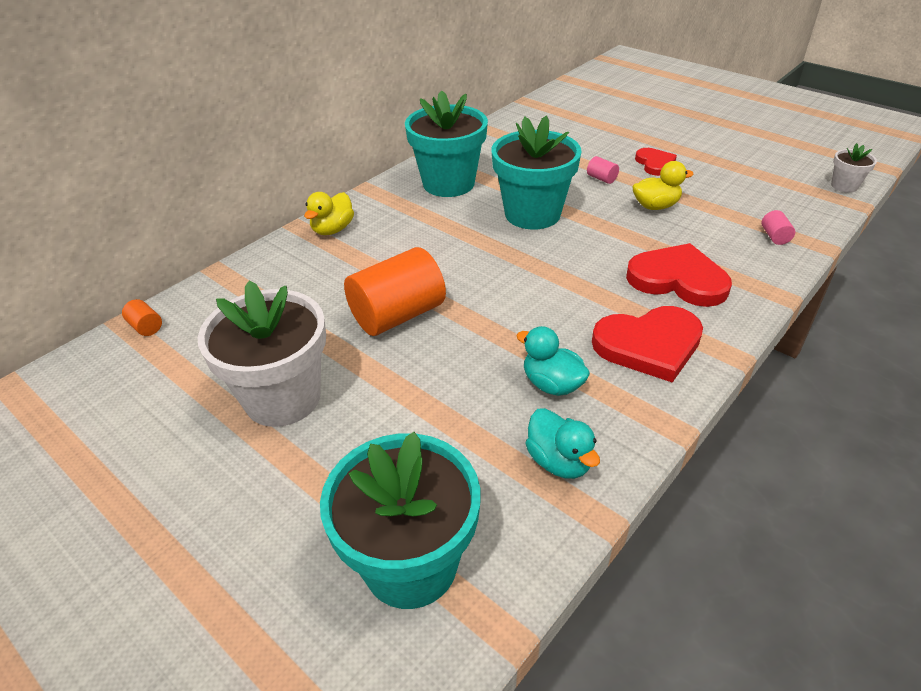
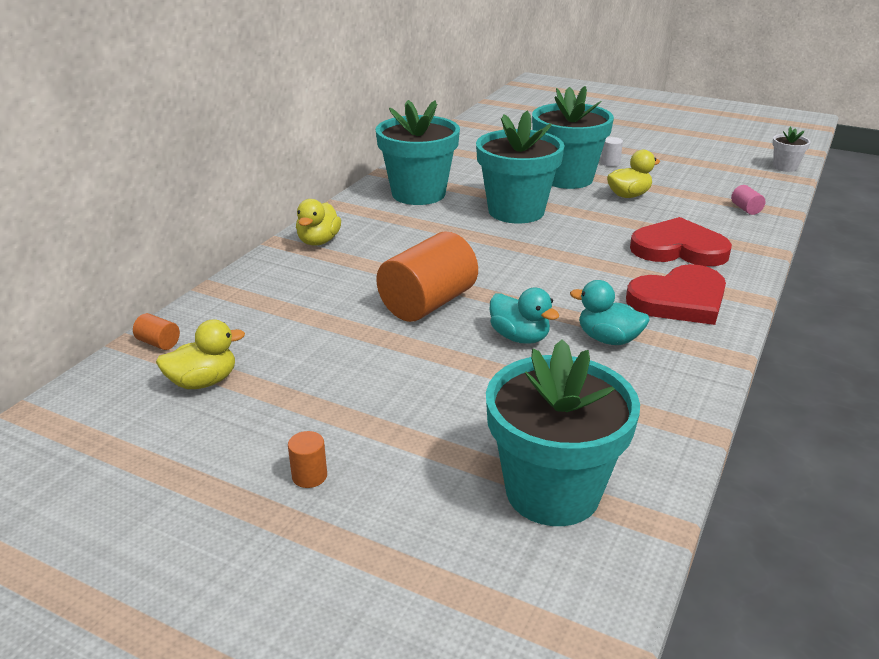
camera: 15 degrees left, 10 degrees down
white flower pot [198,280,326,427] -> none
turquoise duck [525,408,600,479] -> turquoise duck moved to [490,288,560,344]
pink cylinder [587,156,619,184] -> turquoise flower pot [532,86,614,189]
red heart [635,148,677,176] -> white cylinder [601,137,623,167]
none -> yellow duck [156,319,245,389]
none -> orange cylinder [288,431,327,488]

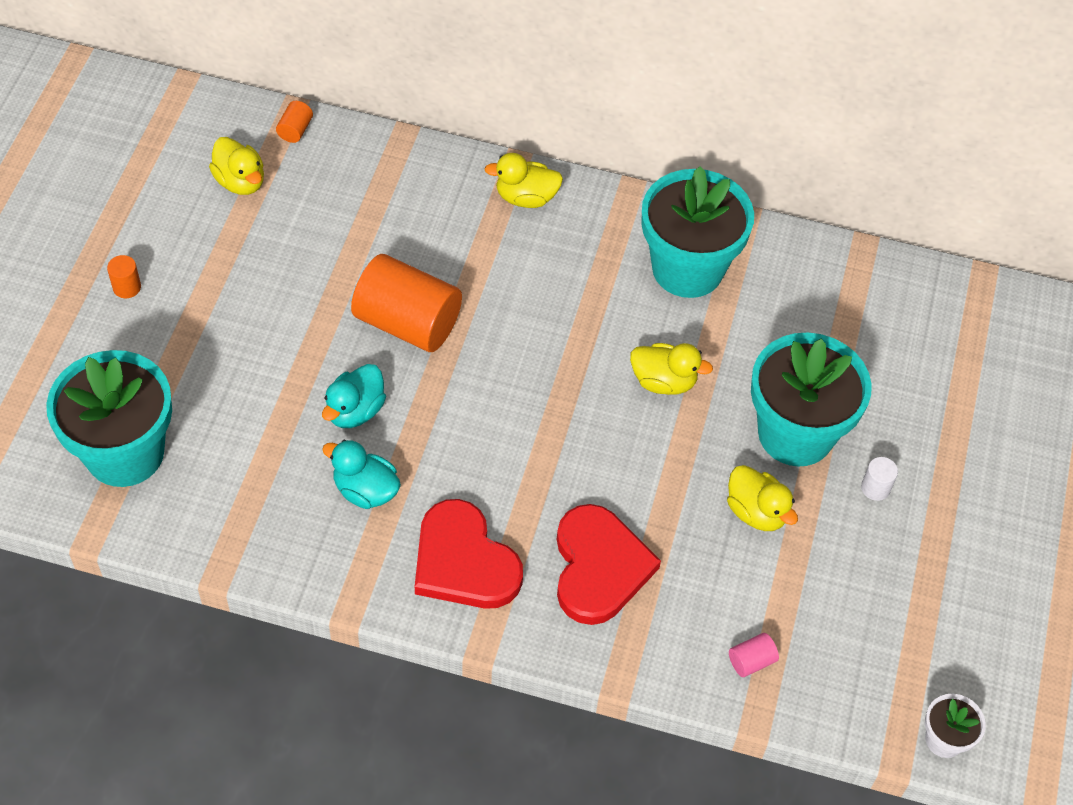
camera: 75 degrees right, 25 degrees up
turquoise flower pot [476,111,565,223] -> yellow duck [630,343,713,395]
turquoise duck [570,280,650,345] -> turquoise duck turned 75 degrees counterclockwise [322,440,401,509]

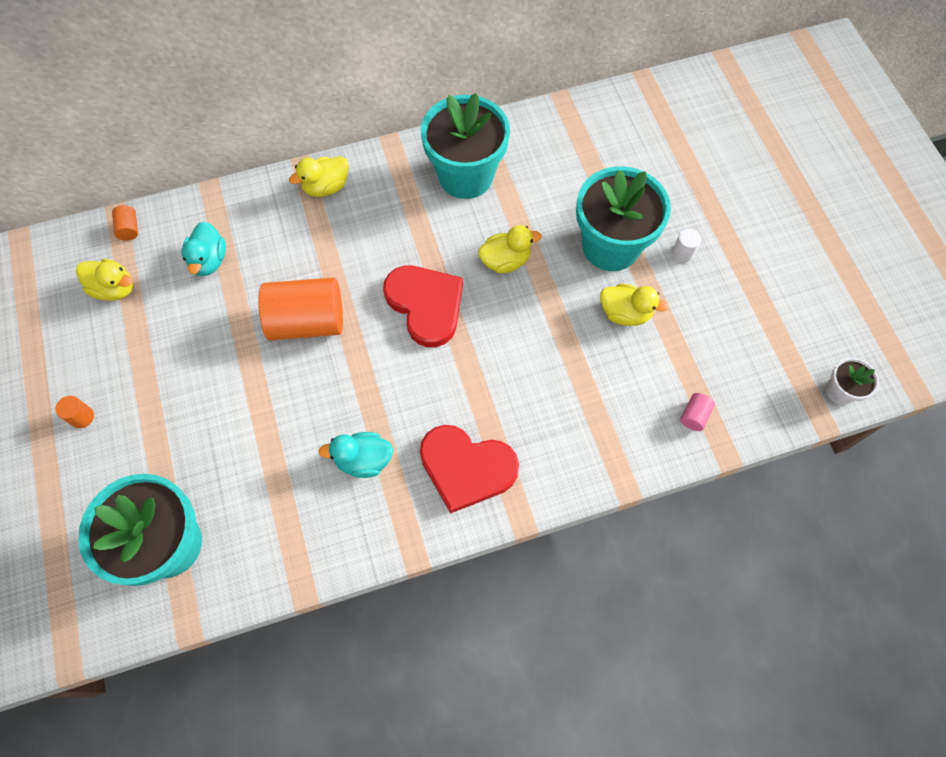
camera: 30 degrees left, 10 degrees up
turquoise duck [322,364,386,428] -> turquoise duck moved to [181,221,226,276]
red heart [557,504,661,625] -> red heart moved to [383,266,463,347]

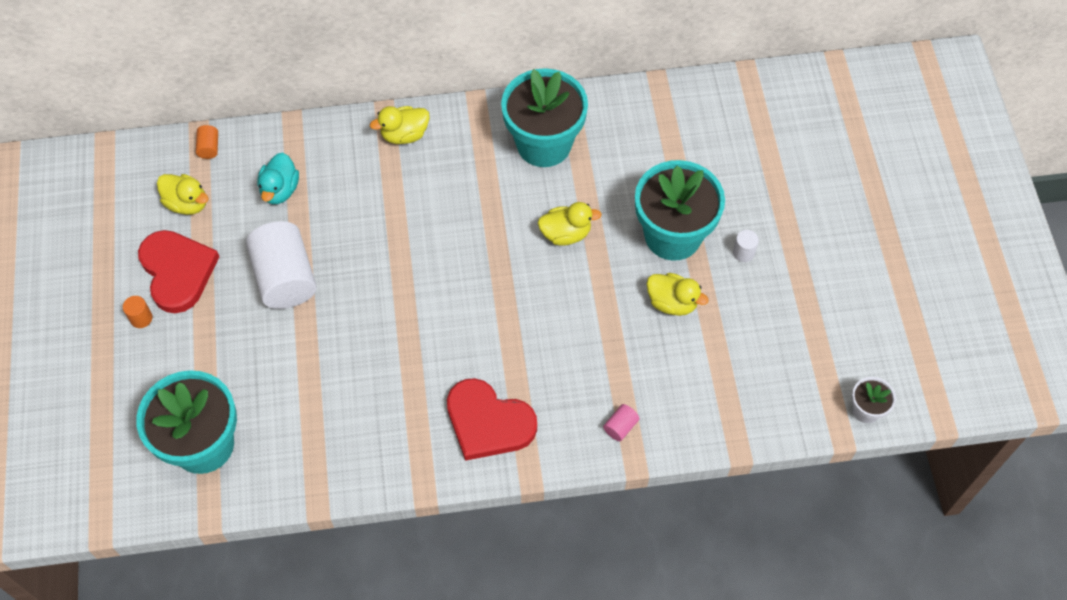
camera: 10 degrees right, 5 degrees down
orange cylinder [258,277,343,340] -> none
turquoise duck [318,432,393,478] -> none
red heart [383,266,463,347] -> red heart moved to [138,230,220,313]
pink cylinder [680,393,715,431] -> pink cylinder moved to [603,404,640,441]
none -> white cylinder [246,221,317,309]

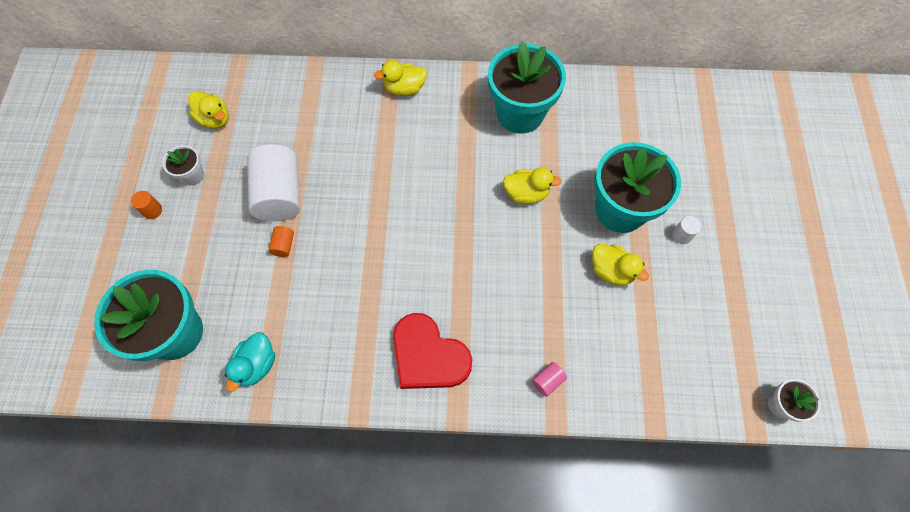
camera: 10 degrees right, 5 degrees up
red heart [138,230,220,313] -> white flower pot [162,145,204,185]
orange cylinder [196,125,218,159] -> orange cylinder moved to [268,226,294,257]
turquoise duck [257,153,299,204] -> turquoise duck moved to [225,333,275,392]

